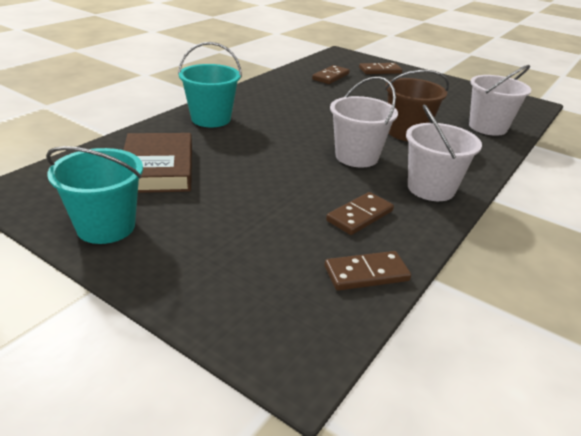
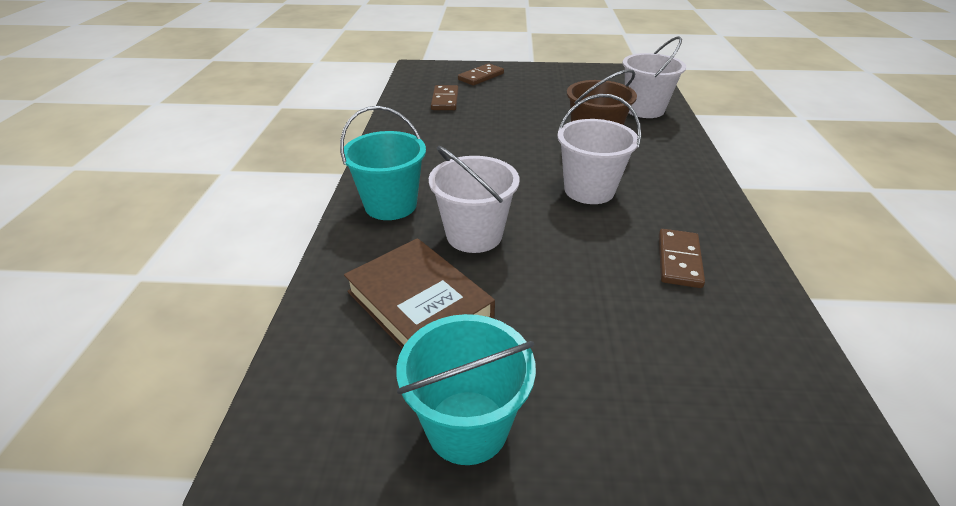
camera: 30 degrees left, 5 degrees up
brown domino [324,251,411,291] -> none
white bucket [406,104,482,201] -> white bucket moved to [429,146,520,253]

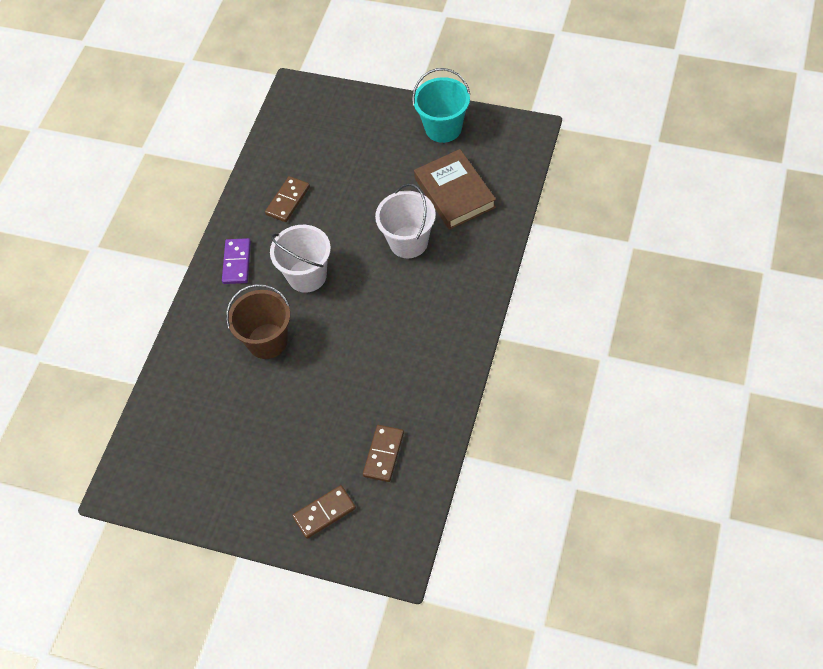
camera: 160 degrees left, 20 degrees up
turquoise bucket [340,106,426,220] -> none
white bucket [622,36,686,118] -> none
none -> purple domino [222,238,251,284]

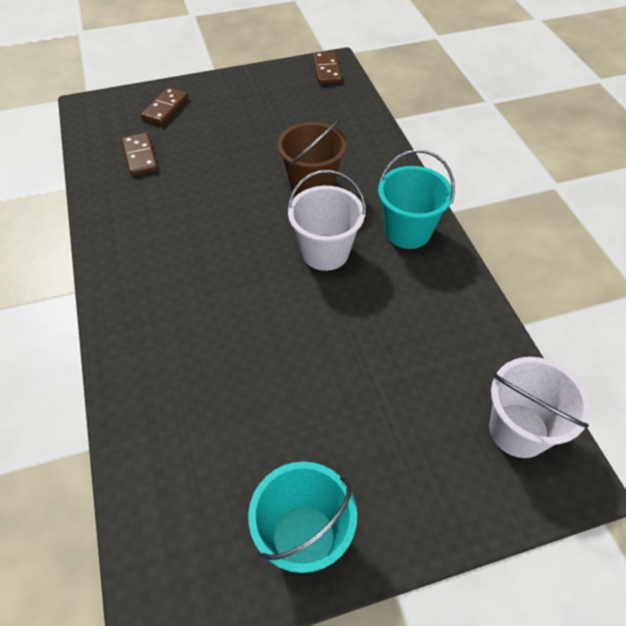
camera: 140 degrees right, 5 degrees down
purple domino [222,238,251,284] -> turquoise bucket [378,150,455,249]
brown domino [265,176,310,222] -> brown domino moved to [313,51,342,84]
white bucket [375,183,436,258] -> white bucket moved to [489,357,591,458]
brown book [414,149,496,230] -> none

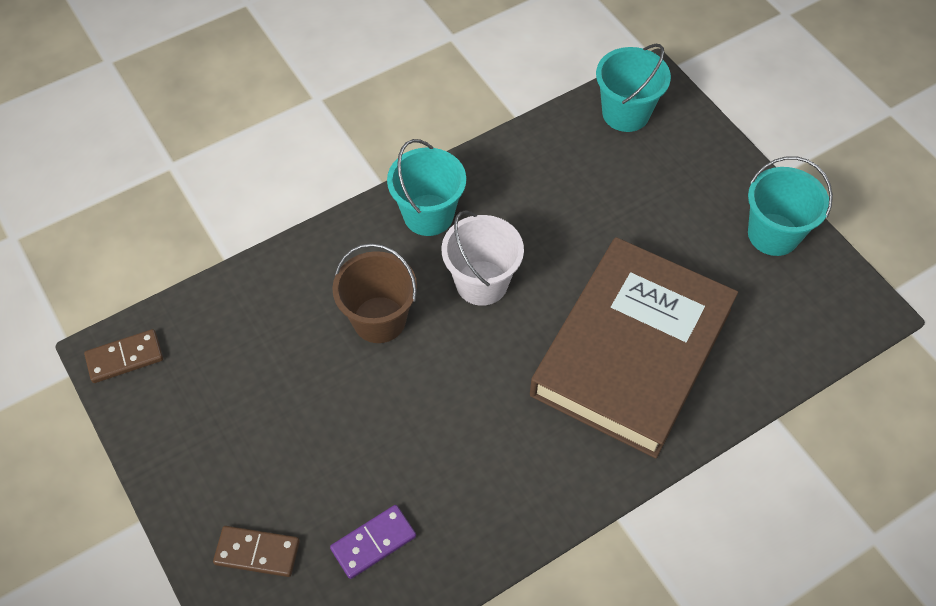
camera: 105 degrees left, 5 degrees up
brown domino [122,133,158,175] -> purple domino [330,505,416,579]
white bucket [489,357,591,458] -> turquoise bucket [596,44,671,132]
none -> brown book [530,237,738,459]

